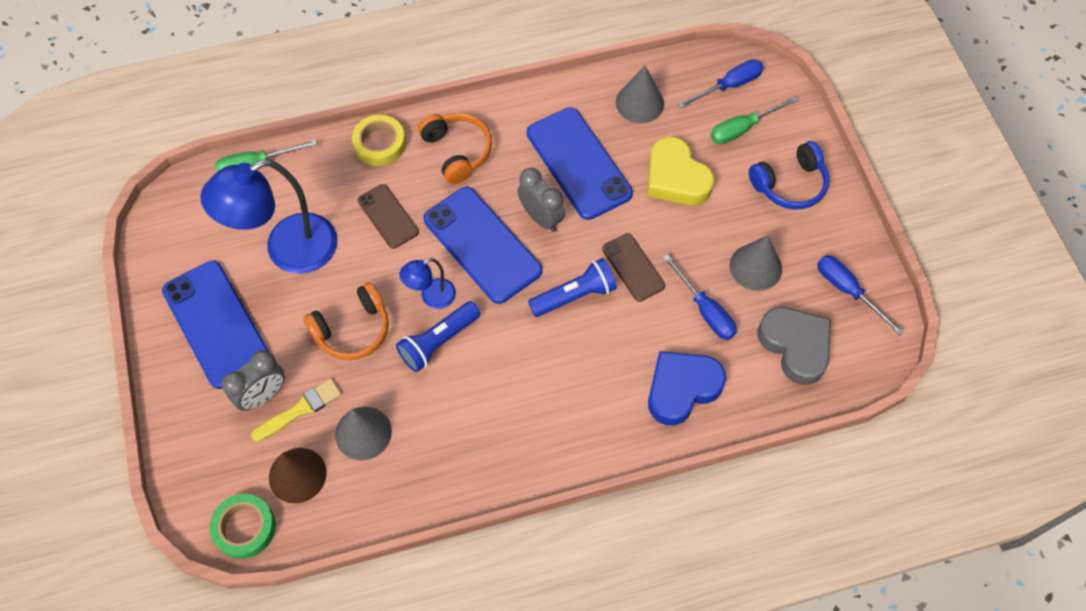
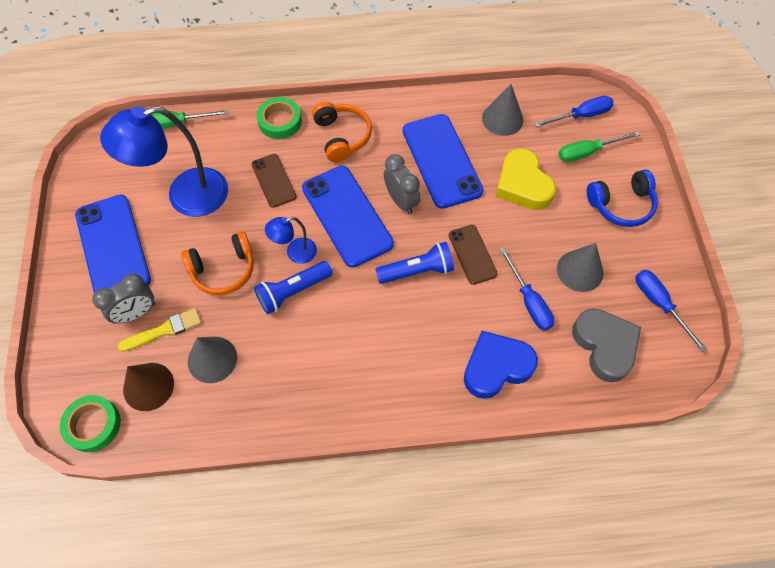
camera: 10 degrees right, 0 degrees up
yellow tape [352,115,406,166] -> green tape [256,97,302,139]

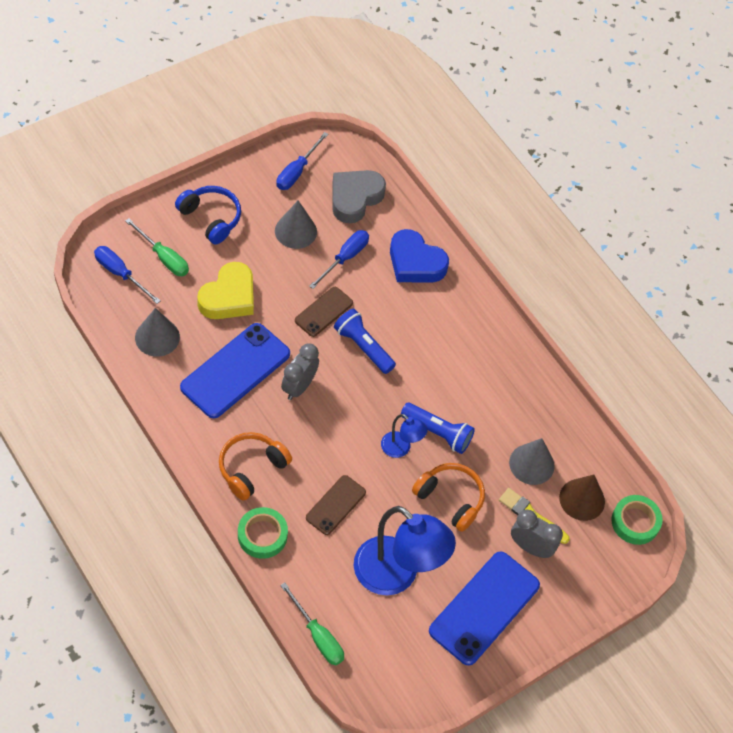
camera: 125 degrees left, 5 degrees down
blue phone [302,166,394,268] -> none

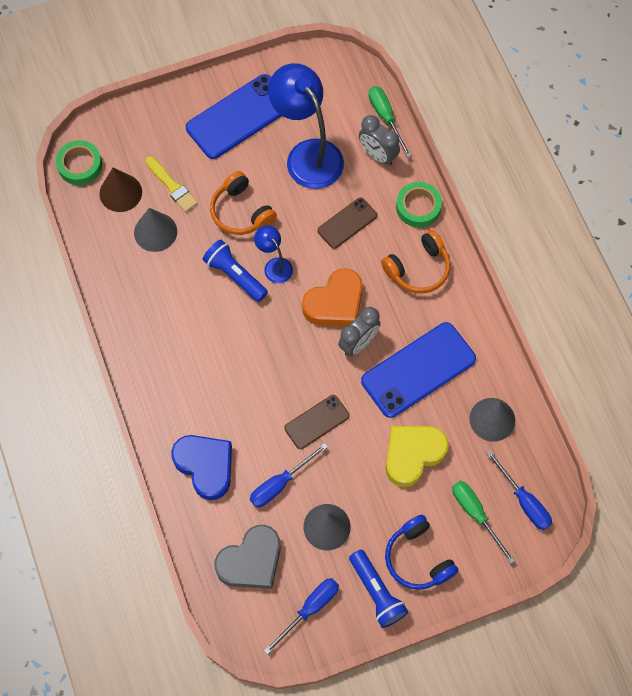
camera: 160 degrees left, 10 degrees up
blue flashlight [334,309,396,374] -> blue flashlight moved to [349,549,408,628]
grey clock [511,510,563,558] -> grey clock moved to [359,115,400,166]
none -> orange heart [302,268,362,326]

